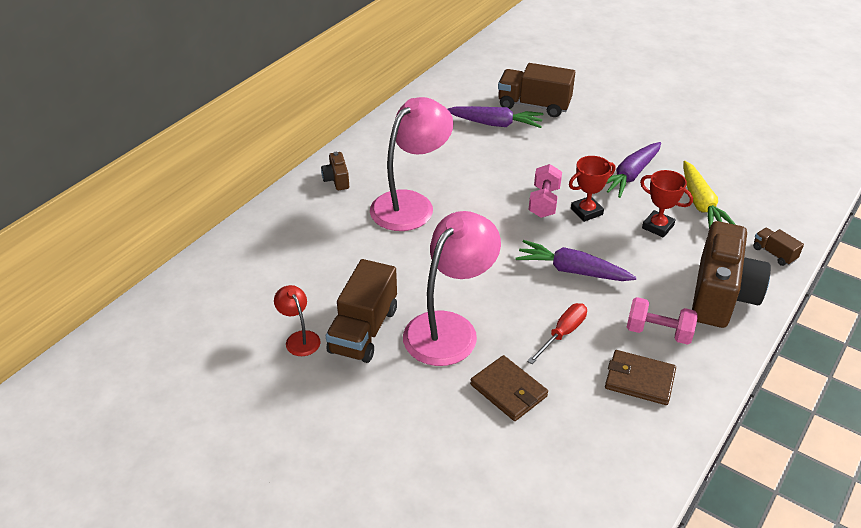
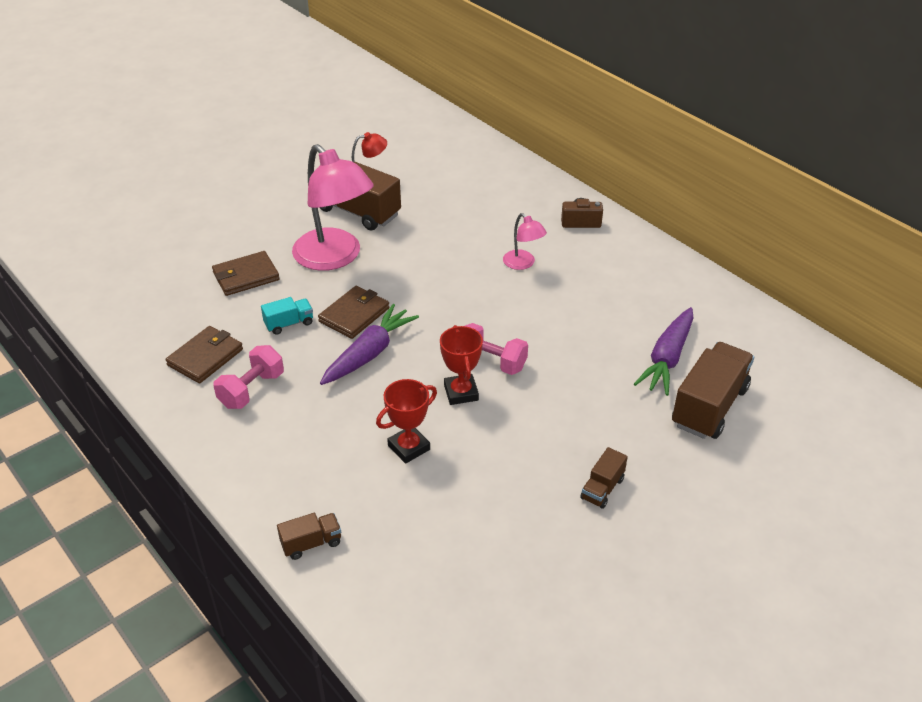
camera: 105 degrees right, 0 degrees up
pink lamp [370,97,453,231] -> pink lamp [503,213,547,270], size x0.47
red screwdriver [527,303,587,364] -> turquoise truck [261,297,313,335]
purple carrot [606,142,661,198] -> none
yellow carrot [684,161,736,229] -> none
brown camera [692,221,771,328] -> none
none -> brown wallet [318,286,389,339]
none -> brown truck [580,447,628,509]

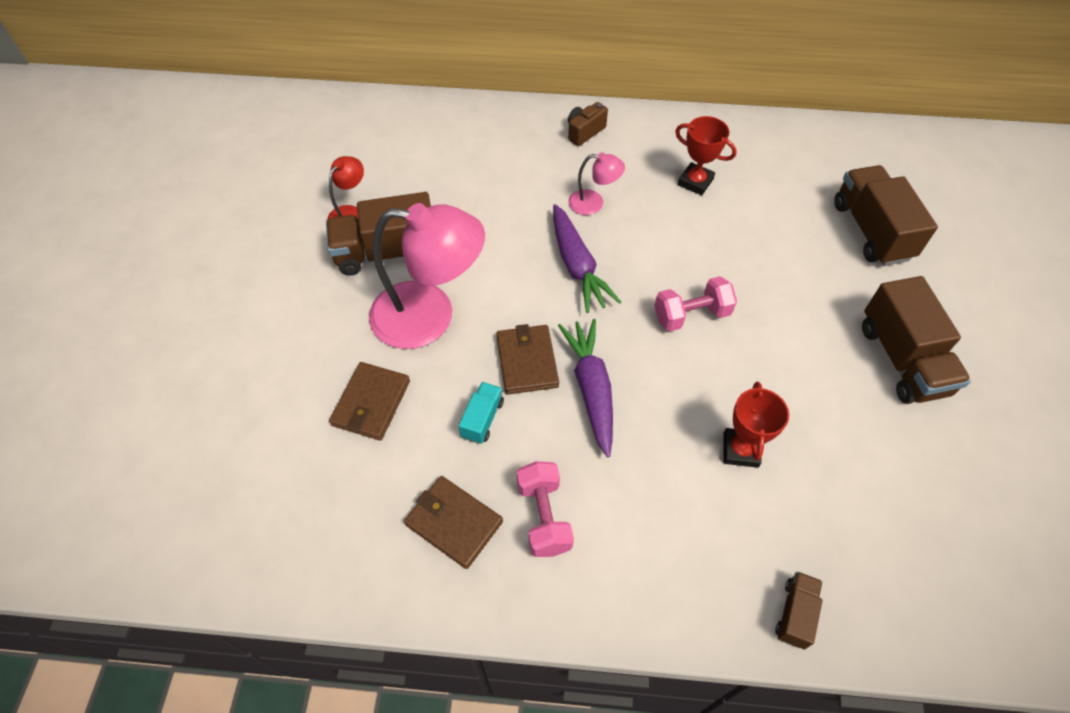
camera: 45 degrees left, 15 degrees up
brown wallet [166,326,243,383] -> brown wallet turned 45 degrees counterclockwise [404,476,503,569]
red trophy [440,325,483,405] -> red trophy moved to [675,116,737,195]
brown truck [580,447,628,509] -> brown truck [862,276,971,404], size x2.02
purple carrot [634,307,694,396] -> purple carrot moved to [553,204,621,313]

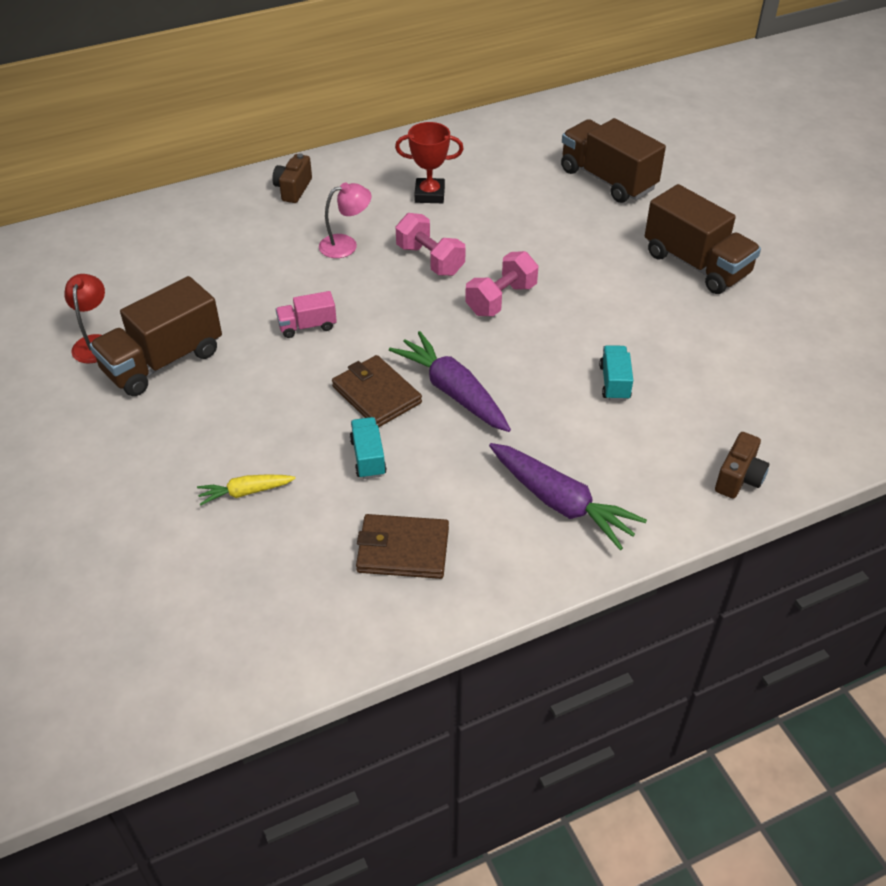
camera: 30 degrees left, 10 degrees down
brown wallet [329,362,410,441] -> yellow carrot [197,474,296,506]
pink lamp [369,203,485,349] -> none
pink dumbbell [517,461,574,557] -> pink dumbbell moved to [396,213,466,276]
purple carrot [553,204,621,313] -> purple carrot moved to [489,443,647,550]
red trophy [723,382,789,468] -> turquoise truck [599,345,633,401]
brown truck [776,571,823,649] -> brown camera [715,432,769,499]
none -> pink truck [276,291,337,338]

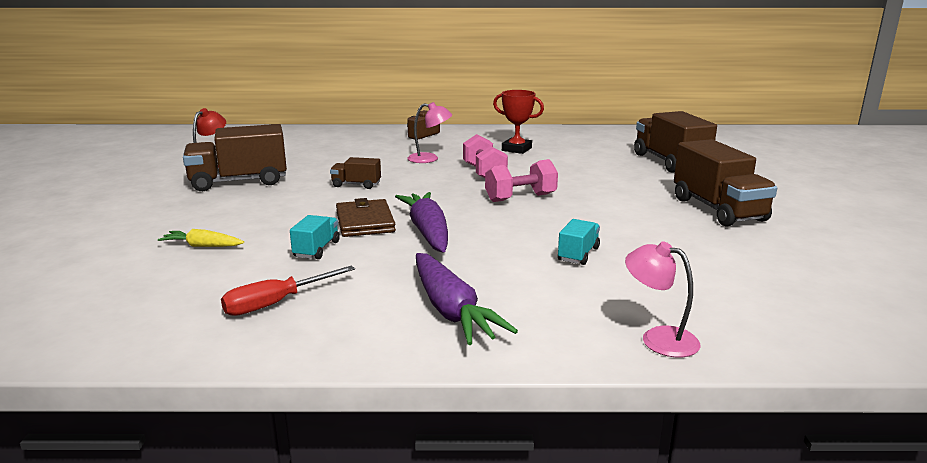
camera: 25 degrees right, 25 degrees down
pink truck [276,291,337,338] -> brown truck [330,157,381,189]
brown wallet [356,514,449,579] -> red screwdriver [221,266,355,316]
brown camera [715,432,769,499] -> pink lamp [625,241,701,357]

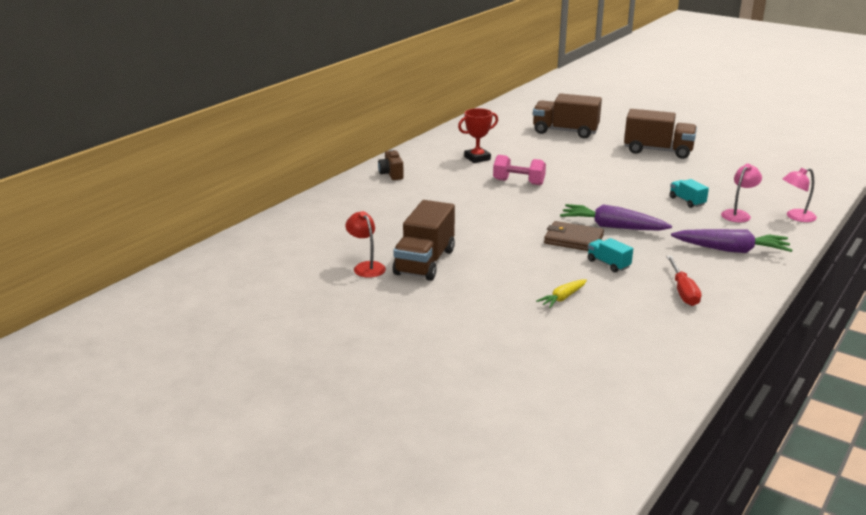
camera: 55 degrees left, 5 degrees up
brown truck [330,157,381,189] -> none
pink lamp [408,102,452,163] -> pink lamp moved to [721,164,762,222]
pink dumbbell [485,159,558,202] -> none

